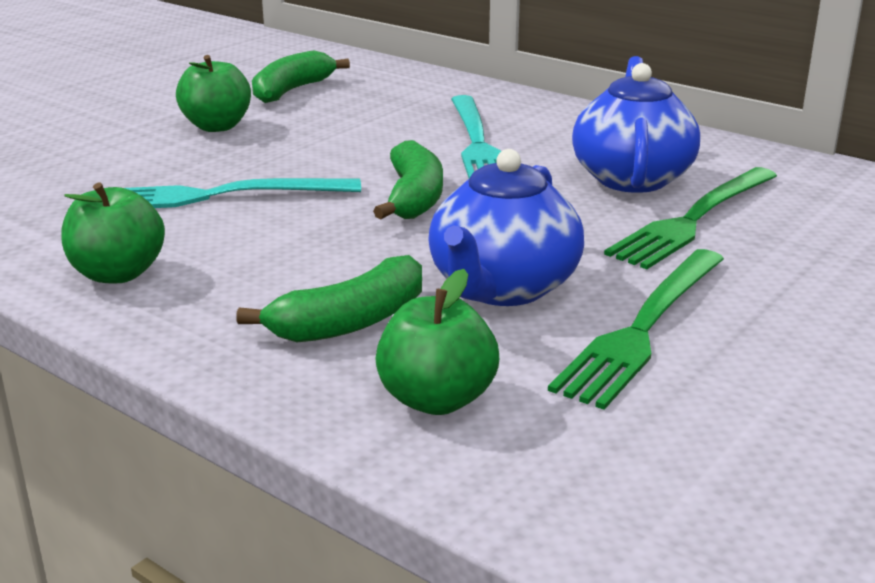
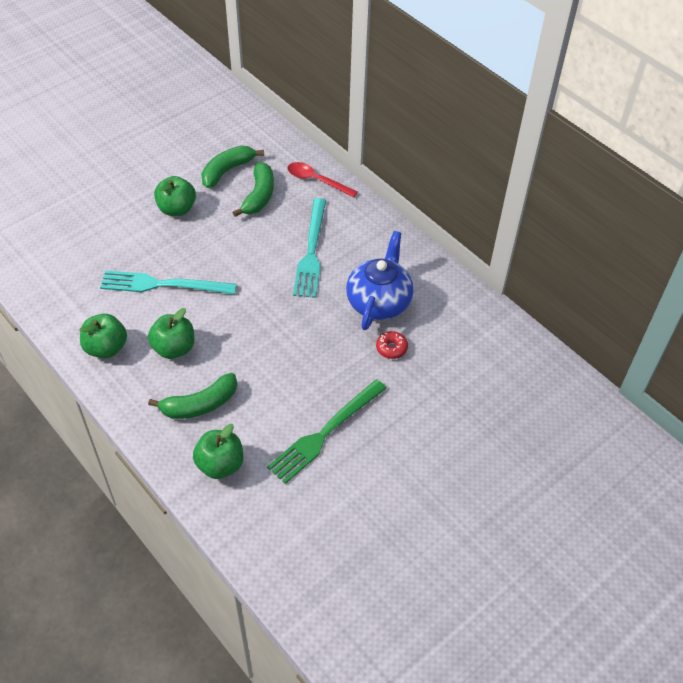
camera: 10 degrees right, 25 degrees up
green banana [373,140,443,219] -> green banana moved to [232,162,274,217]
blue teapot [428,149,584,306] -> none
green fork [604,167,777,269] -> red donut [376,331,408,359]
none -> green apple [148,308,194,359]
none -> red spoon [287,162,358,198]

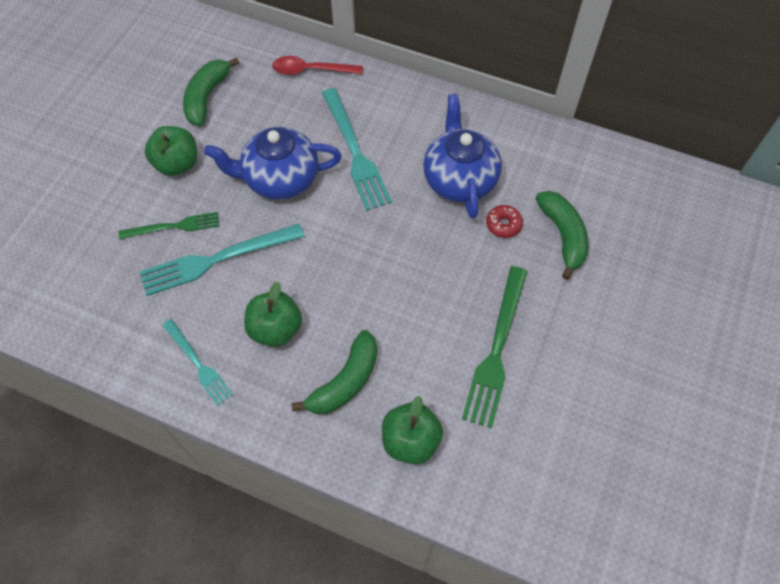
camera: 25 degrees left, 10 degrees up
green apple [79,314,127,358] -> turquoise fork [163,319,233,406]
green banana [232,162,274,217] -> green banana moved to [535,191,589,280]
none -> green fork [119,212,220,239]
none -> blue teapot [204,127,342,200]

